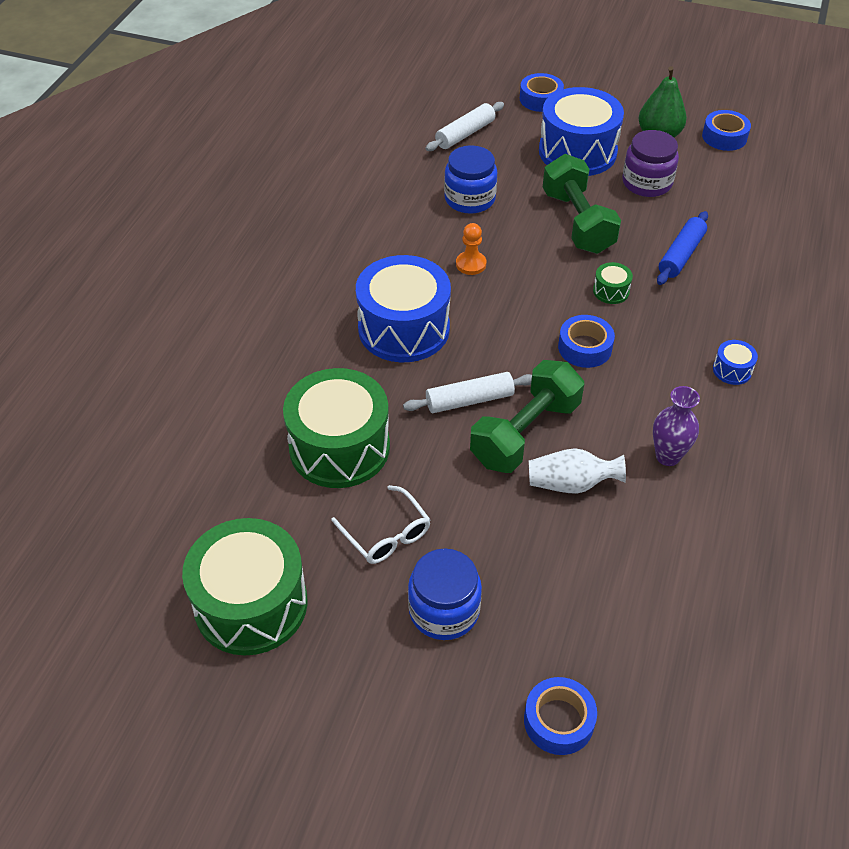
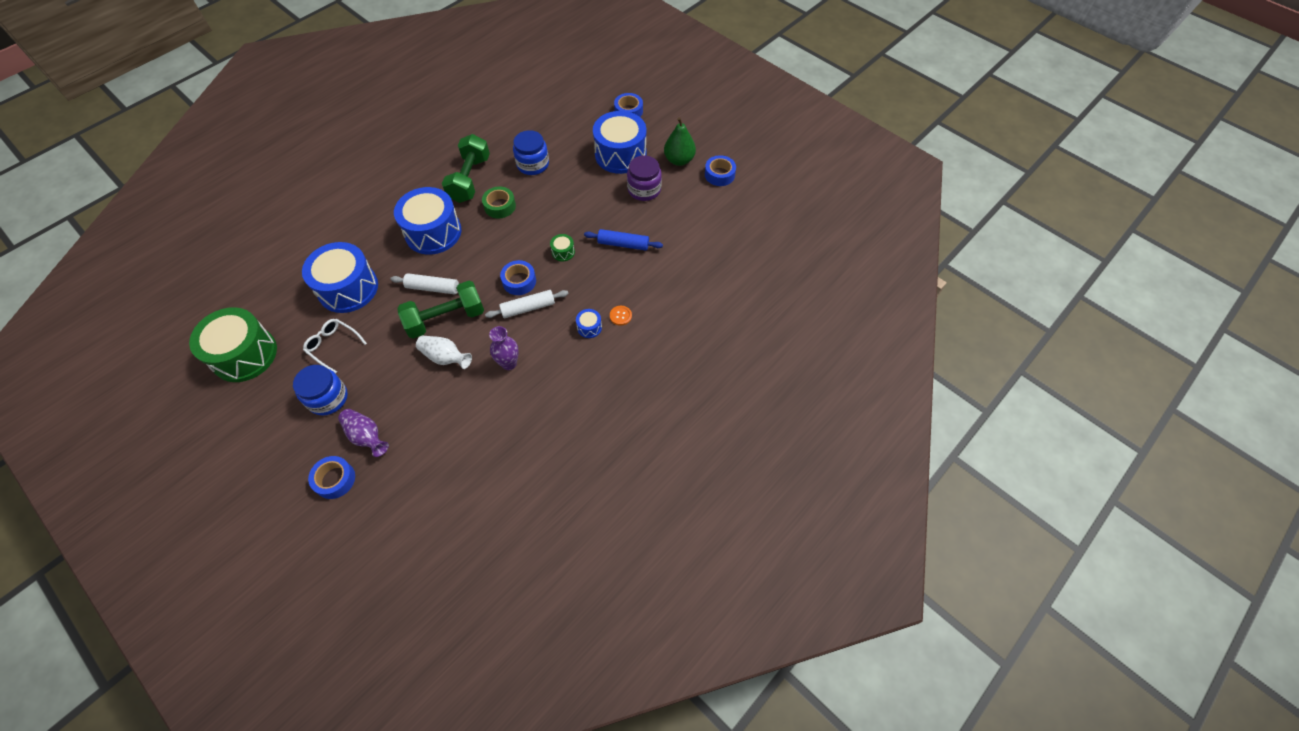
camera: 25 degrees right, 10 degrees up
green drum [283,368,390,488] -> blue drum [302,242,378,313]
white glasses [331,485,431,564] -> white glasses turned 135 degrees clockwise [303,319,367,374]
white rolling pin [426,102,504,151] -> white rolling pin moved to [485,290,569,318]
orange pawn [456,223,486,275] -> green tape [482,187,516,219]
green dumbbell [543,154,621,254] -> green dumbbell moved to [442,134,490,203]
blue rolling pin [657,211,708,285] -> blue rolling pin turned 45 degrees clockwise [584,229,663,251]
none -> purple vase [338,409,389,457]
none -> orange button [610,306,632,326]

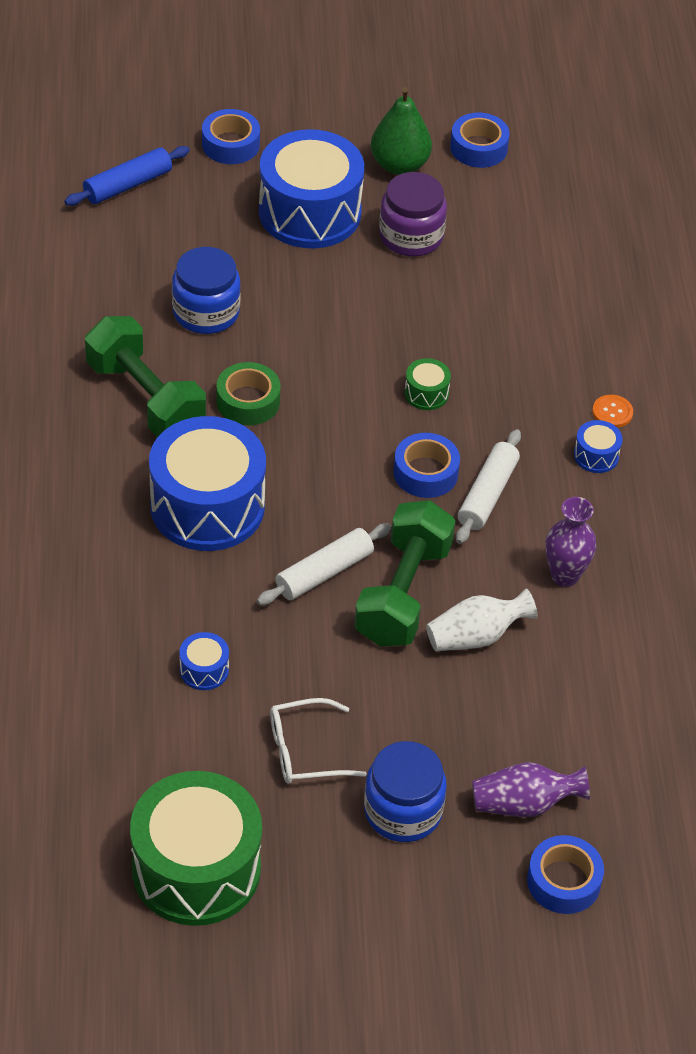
camera: 50 degrees left, 10 degrees down
blue drum [302,242,378,313] -> blue drum [179,632,229,690], size x0.41
blue rolling pin [584,229,663,251] -> blue rolling pin moved to [64,146,190,206]

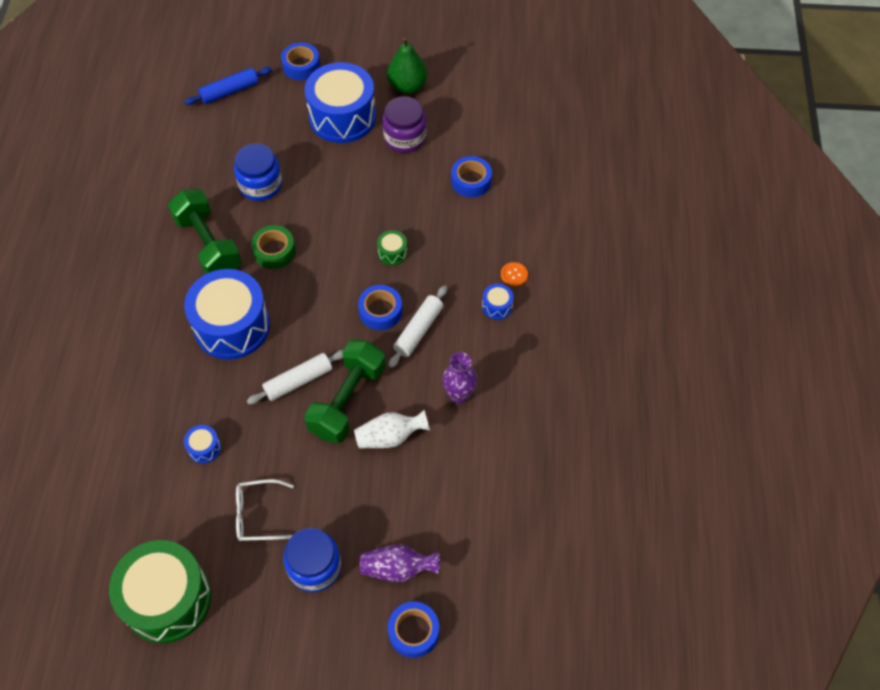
camera: 10 degrees right, 10 degrees up
blue tape [450,113,510,168] -> blue tape moved to [451,156,492,198]

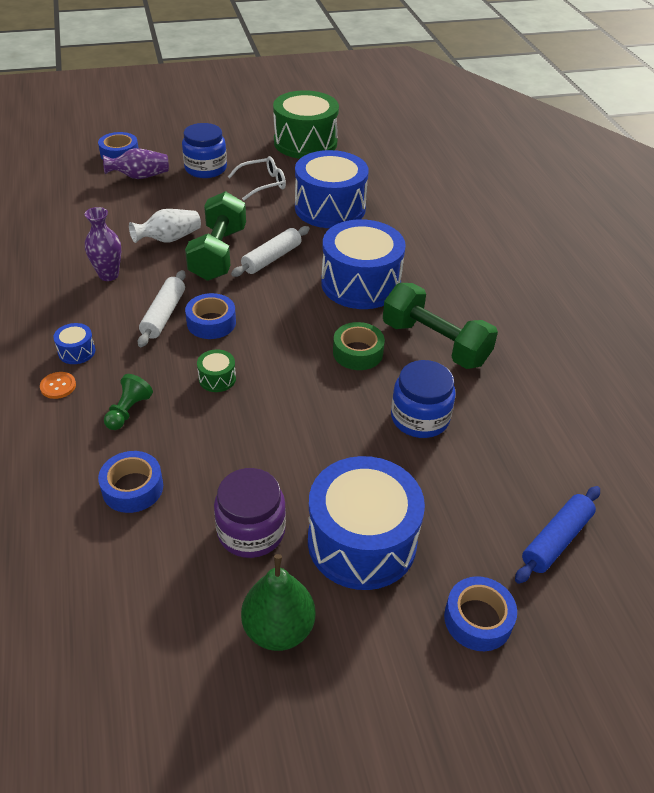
camera: 160 degrees right, 15 degrees down
blue drum [184,425,221,463] -> blue drum [295,150,369,228], size x2.46
none -> green pawn [104,374,153,430]

